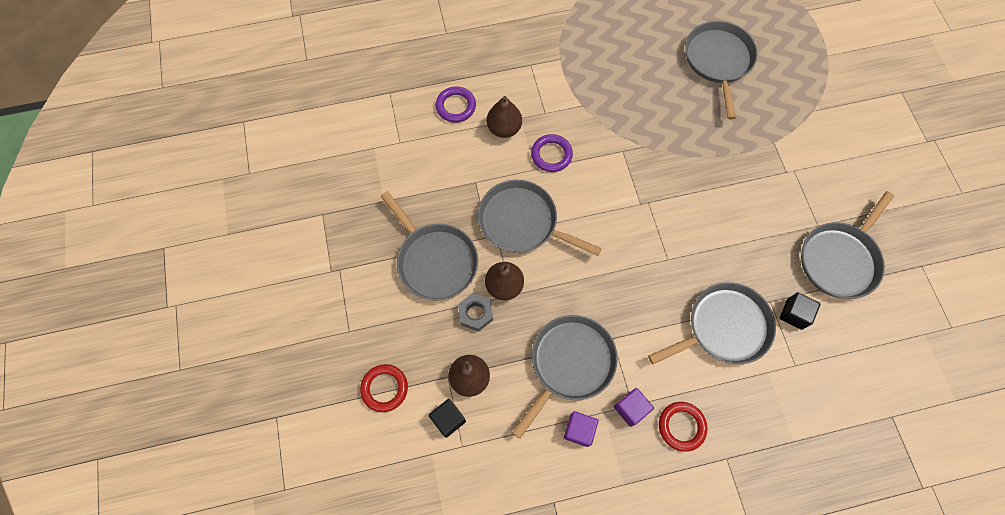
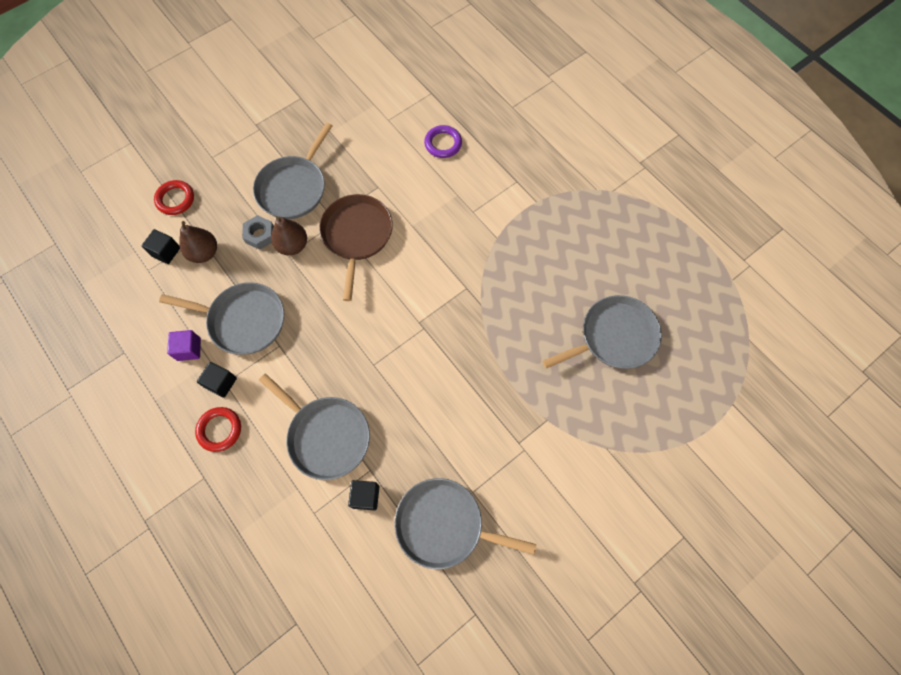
camera: 65 degrees right, 0 degrees up
grey pan [478,180,602,256] -> brown pan [319,194,393,301]
brown pear [487,96,522,138] -> none
purple ring [531,134,573,172] -> none
purple cube [614,388,654,427] -> black cube [197,362,237,398]

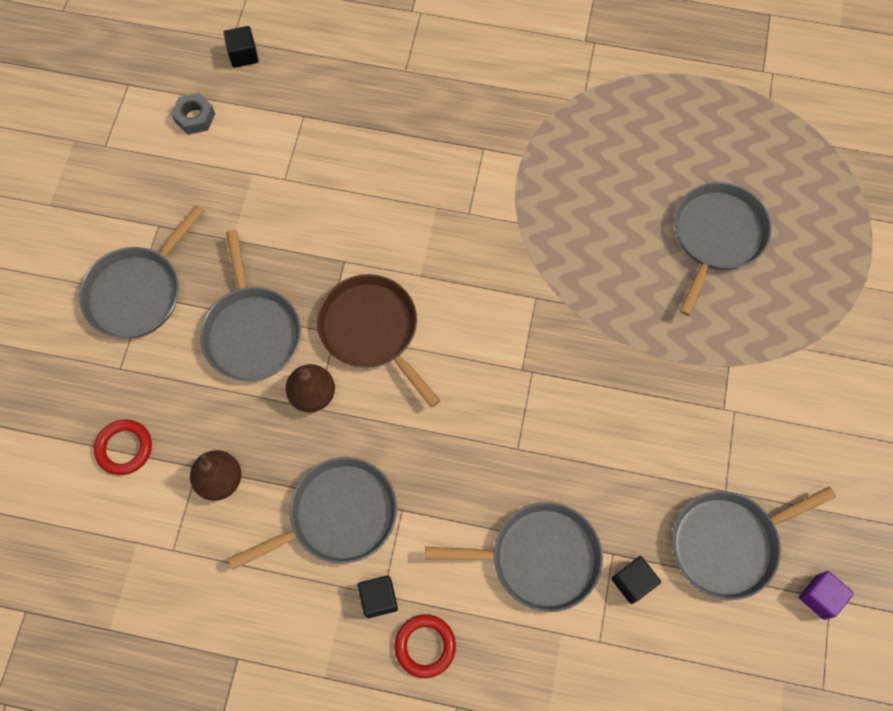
camera: 40 degrees left, 0 degrees up
black cube [142,229,180,264] -> black cube moved to [224,26,259,68]
purple cube [167,330,201,361] -> purple cube moved to [799,571,854,620]
grey nut [242,215,274,250] -> grey nut moved to [171,93,215,135]
purple ring [424,125,462,158] -> none
none -> grey pan [79,205,204,338]

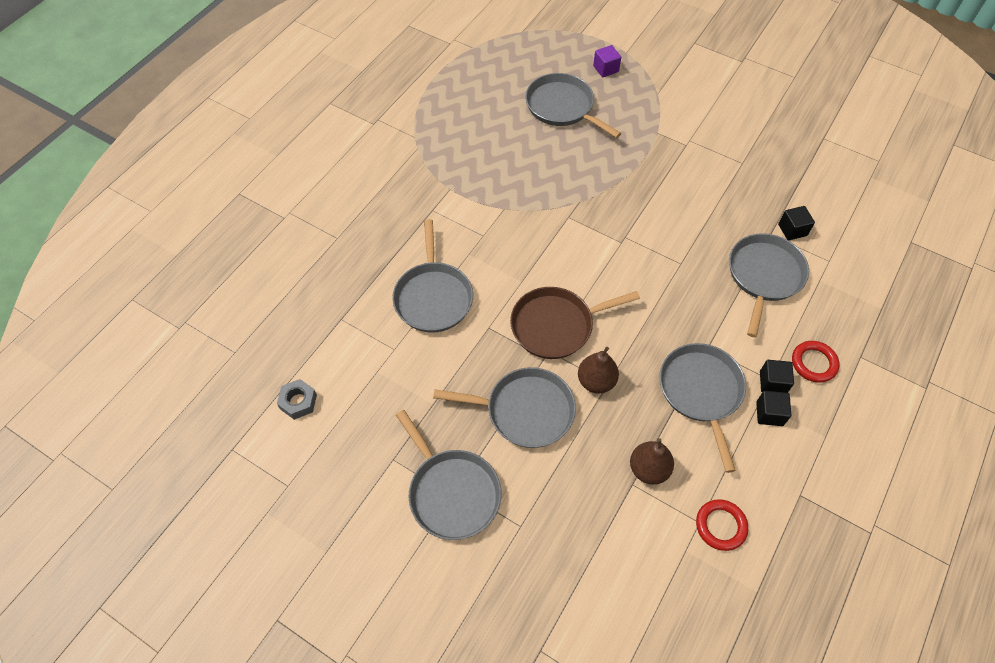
camera: 70 degrees left, 10 degrees down
red ring [94,419,152,475] -> red ring moved to [696,499,748,551]
black cube [224,26,259,68] -> black cube moved to [756,391,791,426]
grey pan [672,487,836,600] -> grey pan moved to [392,219,473,332]
purple cube [799,571,854,620] -> purple cube moved to [593,45,621,77]

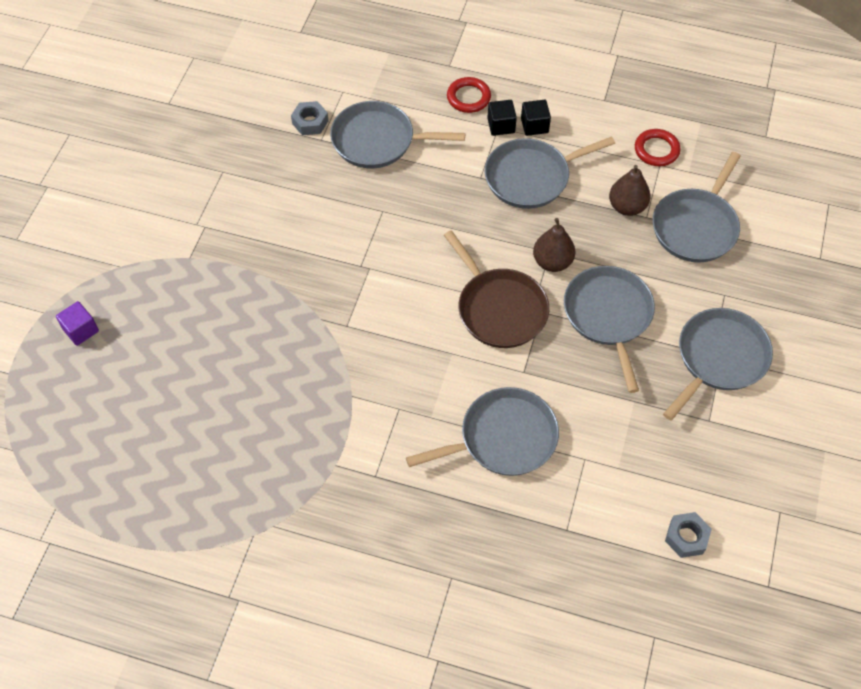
camera: 105 degrees left, 0 degrees up
grey pan [526,73,621,138] -> grey pan moved to [653,152,741,262]
black cube [778,206,815,240] -> grey nut [291,101,329,135]

